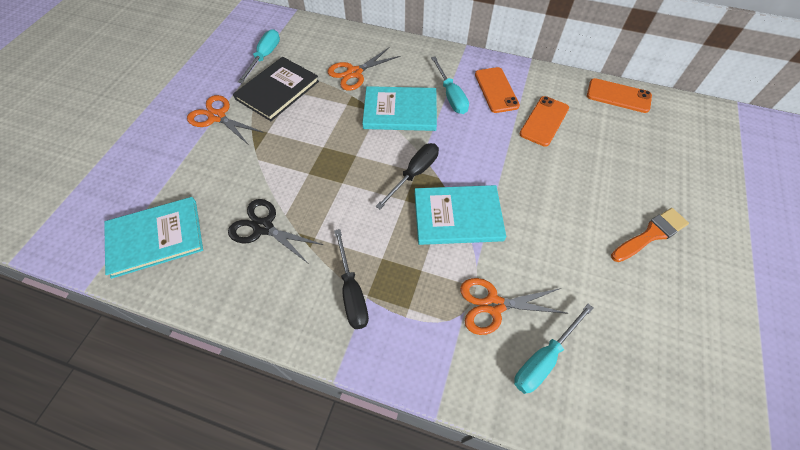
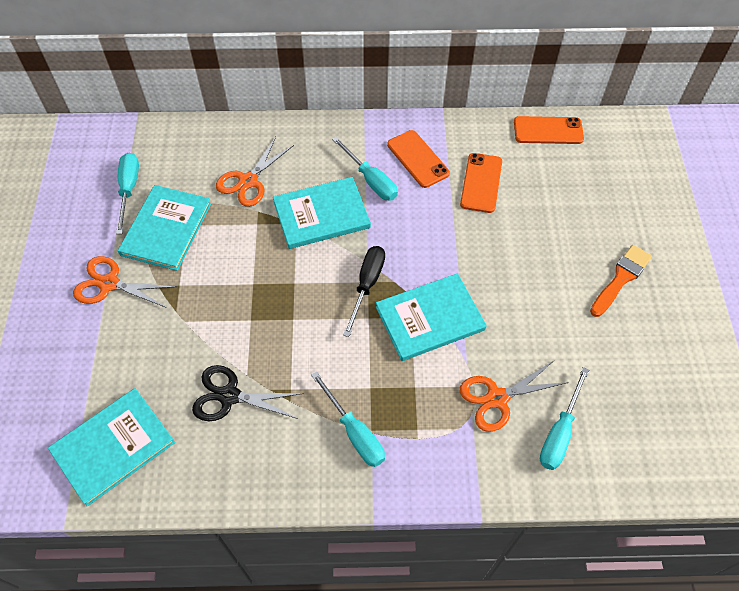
camera: 20 degrees left, 0 degrees up
black book [233,57,319,121] -> turquoise book [118,185,211,271]
black screwdriver [334,229,369,329] -> turquoise screwdriver [311,371,385,467]

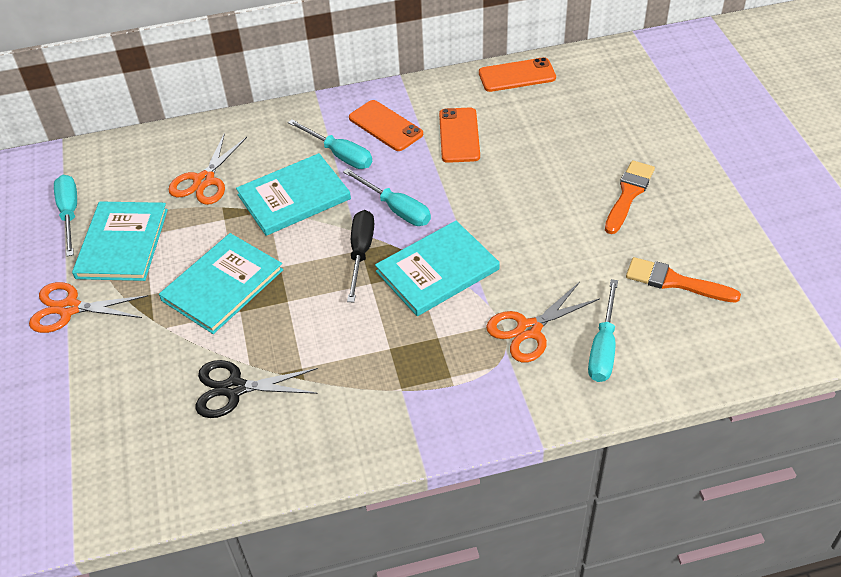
camera: 10 degrees left, 10 degrees down
turquoise book [48,388,175,506] -> turquoise book moved to [159,233,283,334]
turquoise screwdriver [311,371,385,467] -> turquoise screwdriver moved to [343,168,431,226]
none -> orange brush [626,257,741,303]

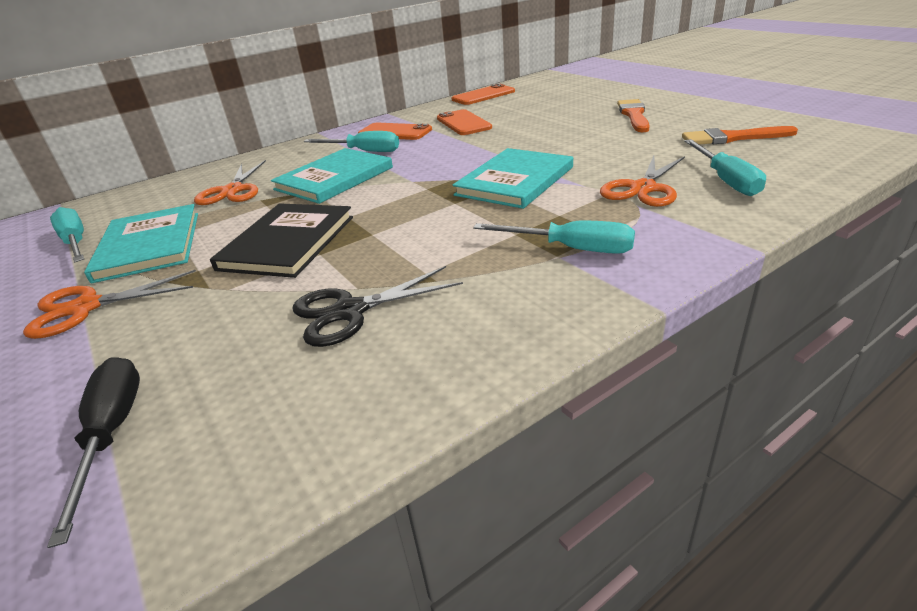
camera: 20 degrees left, 15 degrees down
turquoise book [159,233,283,334] -> black book [210,203,353,278]
turquoise screwdriver [343,168,431,226] -> turquoise screwdriver moved to [473,221,635,254]
black screwdriver [347,210,374,302] -> black screwdriver moved to [47,357,140,548]

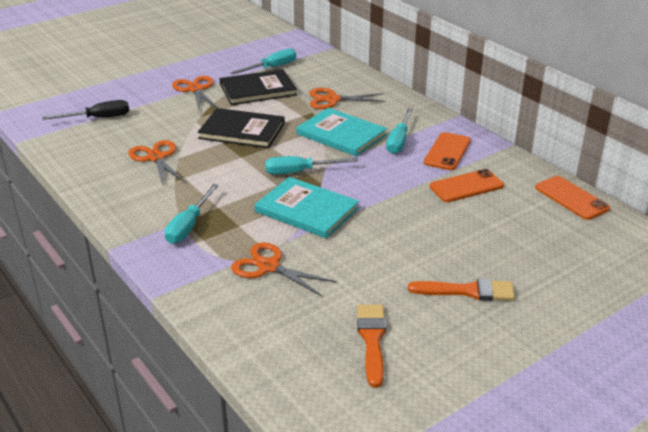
camera: 85 degrees right, 0 degrees up
turquoise book [84,204,198,283] -> black book [219,69,297,105]
black scissors [293,266,463,347] -> orange scissors [128,140,186,185]
turquoise screwdriver [684,139,766,196] -> turquoise screwdriver moved to [265,156,358,175]

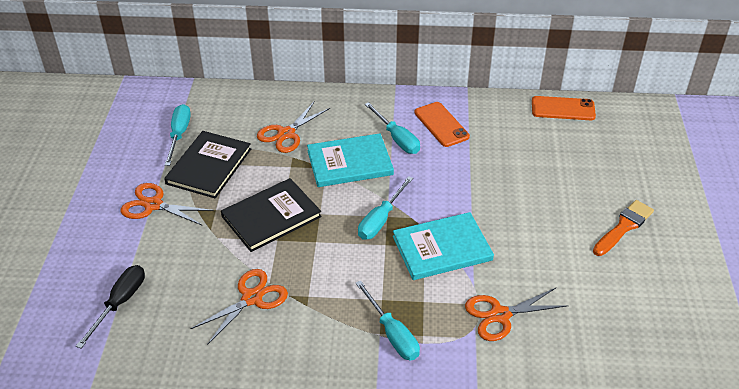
camera: 50 degrees left, 10 degrees up
orange scissors [128,140,186,185] -> orange scissors turned 120 degrees clockwise [190,269,288,345]
orange brush [357,305,386,388] -> none
orange phone [429,169,504,202] -> none

